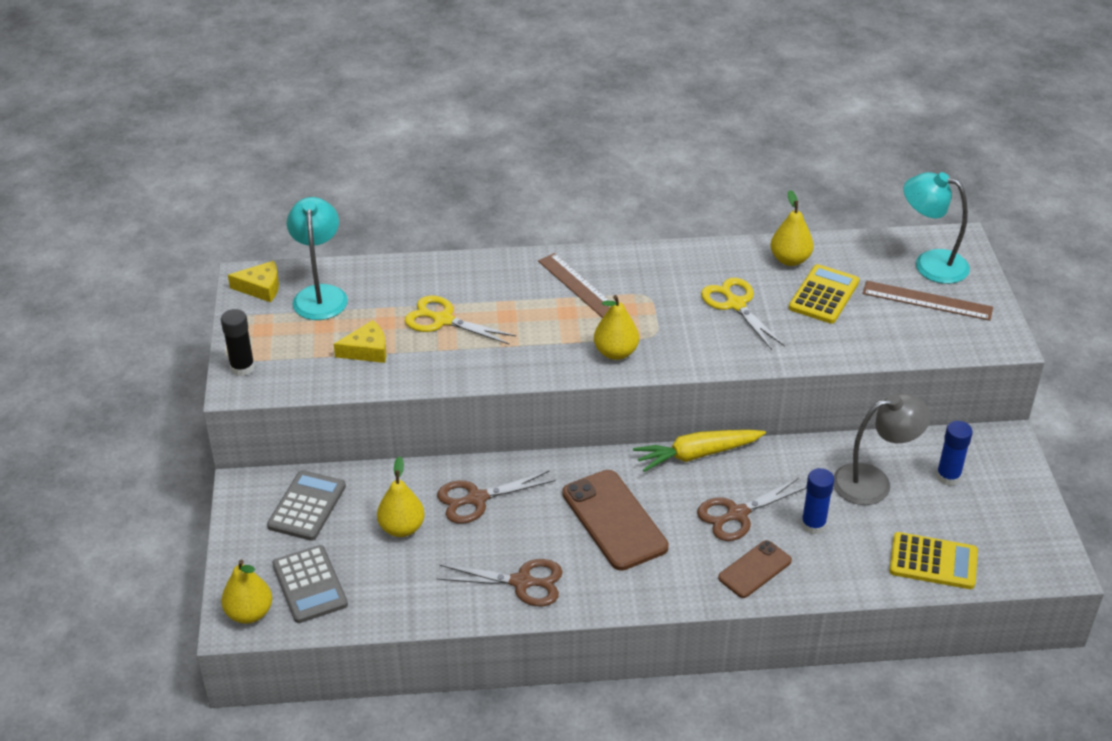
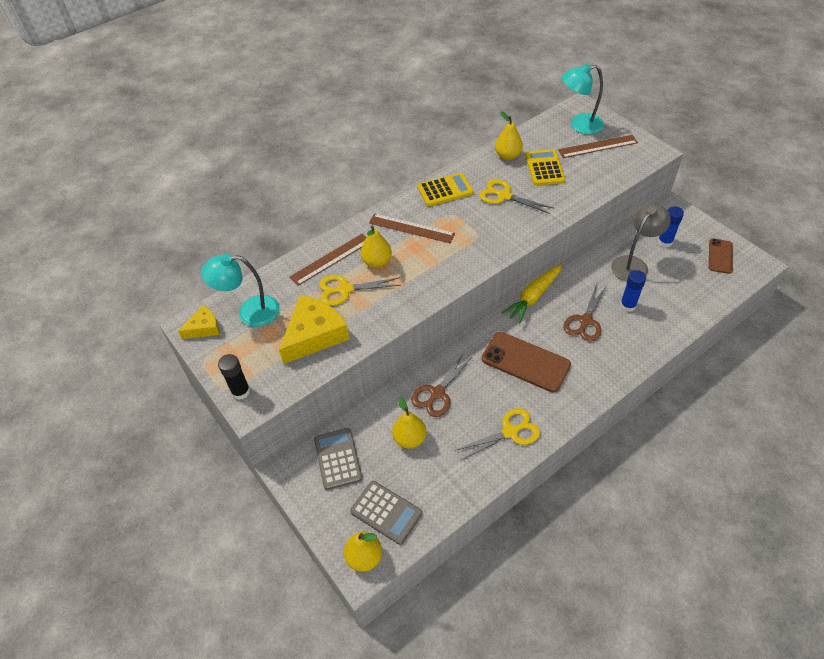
camera: 30 degrees left, 10 degrees up
turquoise lamp [287,197,348,320] -> turquoise lamp turned 60 degrees counterclockwise [201,254,280,327]
yellow cheese [334,320,386,363] -> yellow cheese [279,295,350,364], size x1.82
brown scissors [436,559,562,606] -> yellow scissors [455,408,540,461]
yellow pear [594,295,639,360] -> yellow pear moved to [360,225,392,268]
brown phone [718,540,792,598] -> brown phone moved to [709,239,733,274]
yellow calculator [889,532,978,589] -> yellow calculator moved to [417,173,473,206]
none -> brown ruler [290,234,366,286]

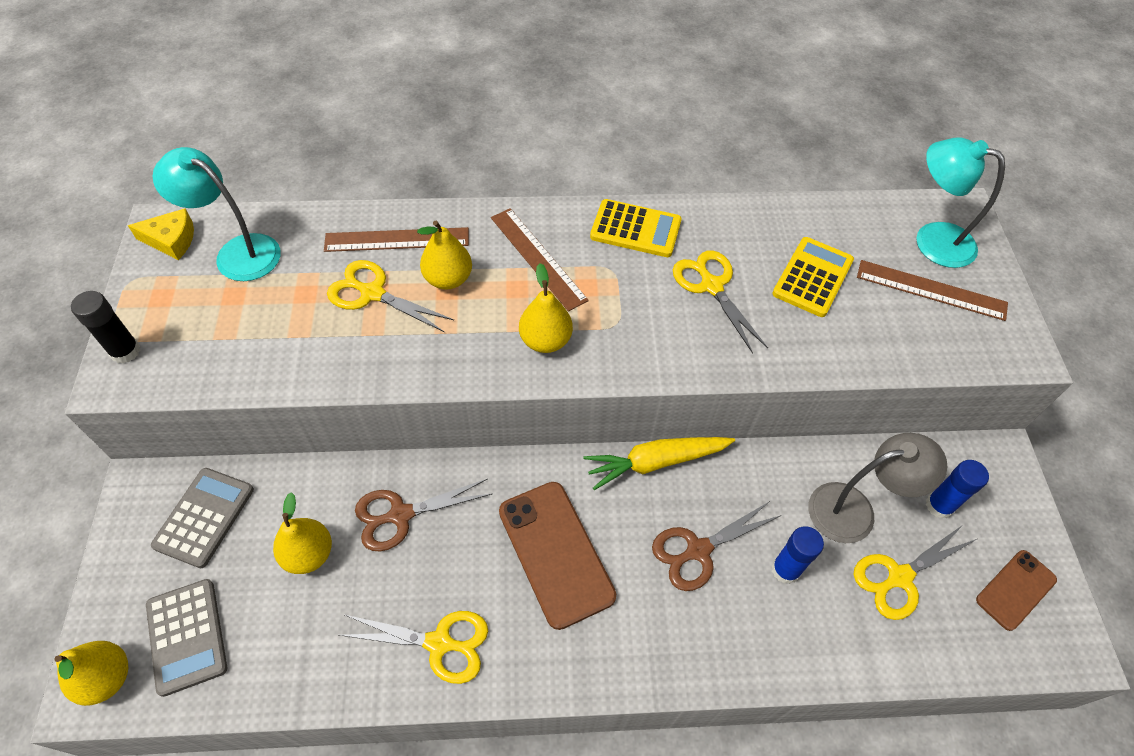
camera: 30 degrees right, 5 degrees up
yellow cheese [279,295,350,364] -> none
yellow pear [495,111,523,160] -> yellow pear moved to [519,263,573,353]
none -> yellow scissors [854,524,977,620]

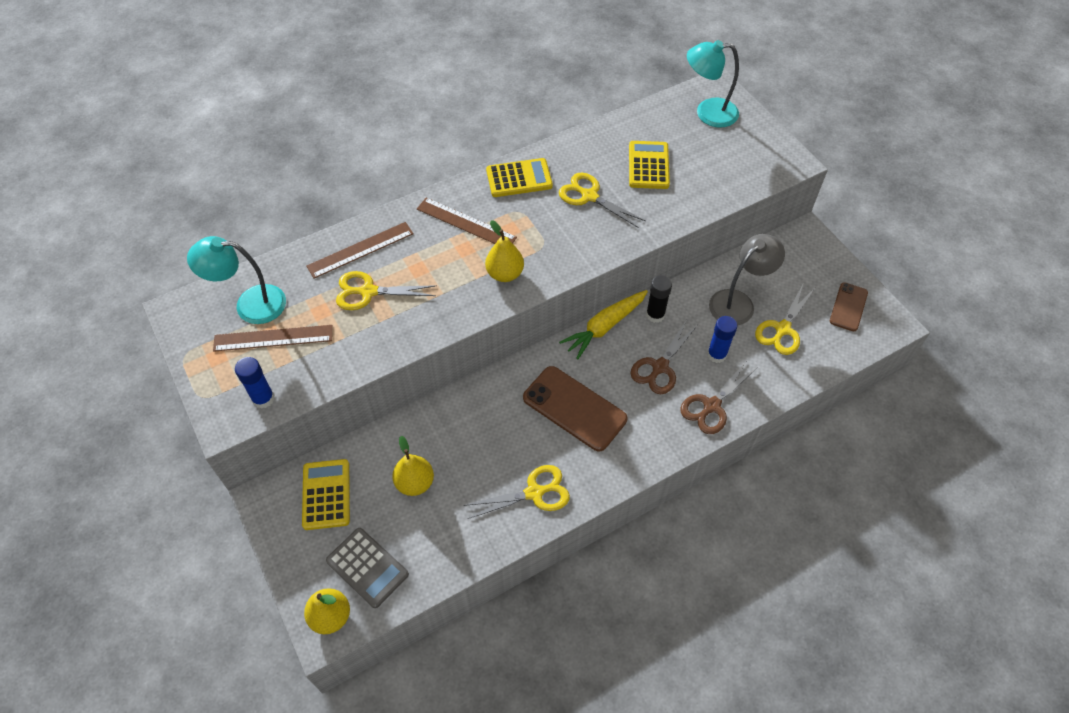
camera: 25 degrees left, 0 degrees up
black glue stick [71,291,141,363] -> black glue stick moved to [646,275,672,323]
yellow cheese [128,208,194,260] -> none
grey calculator [151,468,254,568] -> yellow calculator [302,459,350,530]
brown scissors [355,479,492,551] -> brown scissors moved to [680,362,758,434]
yellow pear [417,221,472,289] -> none
brown ruler [857,260,1008,321] -> brown ruler moved to [213,325,333,352]
blue glue stick [926,460,989,519] -> blue glue stick moved to [235,357,275,409]

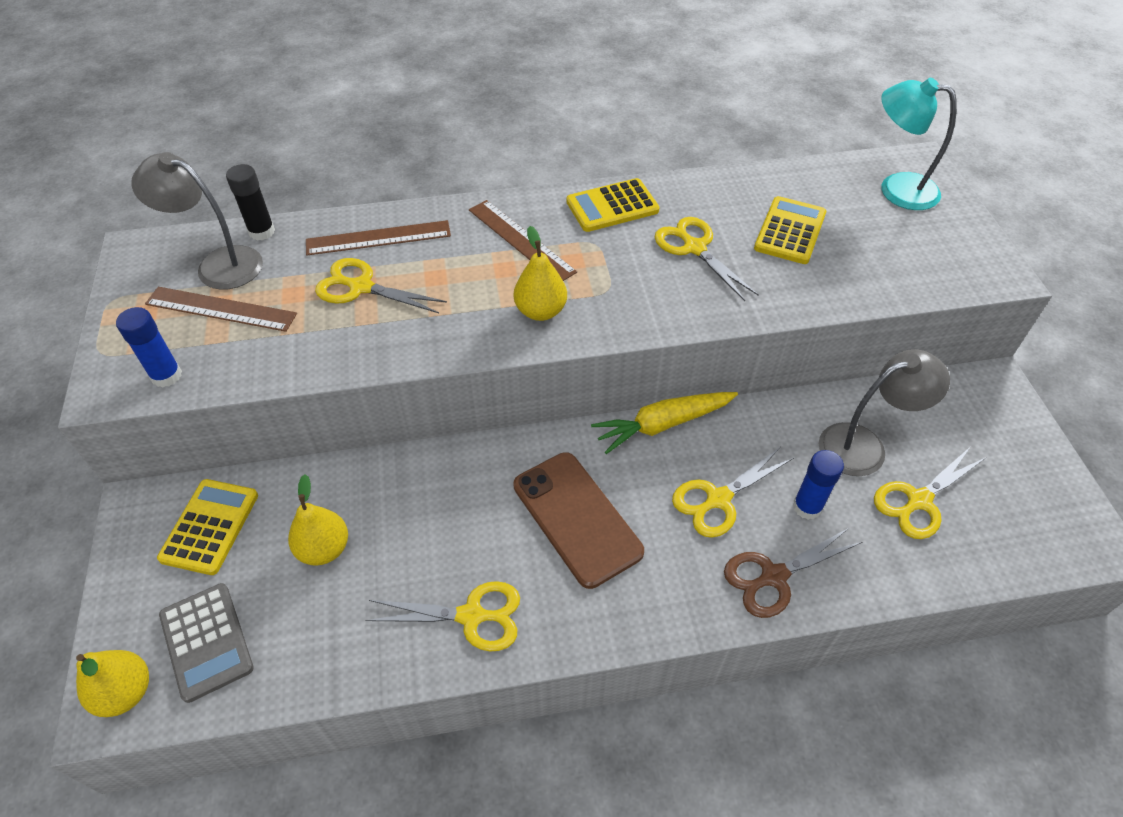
camera: 20 degrees right, 5 degrees down
turquoise lamp [187,236,286,324] -> grey lamp [131,152,263,290]
yellow calculator [486,158,553,197] -> yellow calculator turned 150 degrees clockwise [566,178,660,232]
brown scissors [630,321,697,394] -> yellow scissors [672,447,795,538]
black glue stick [646,275,672,323] -> black glue stick moved to [226,164,275,241]
brown phone [830,282,868,331] -> none

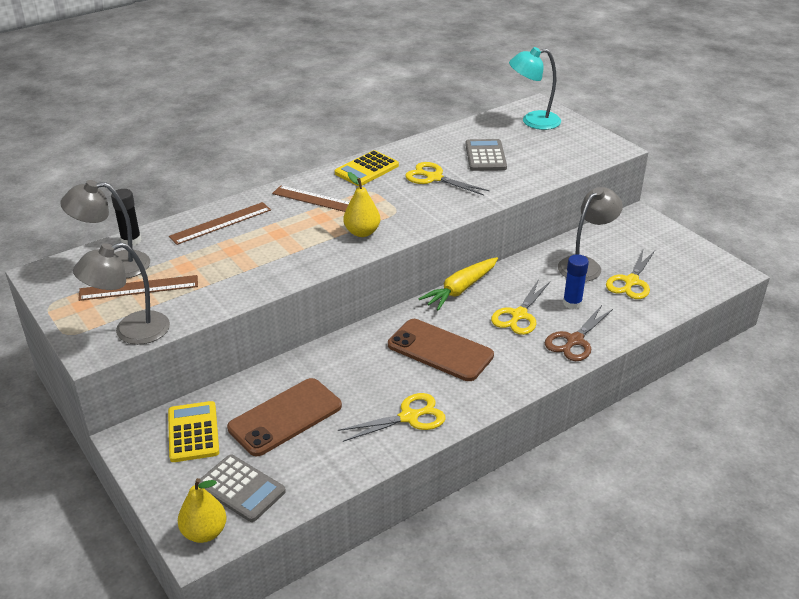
camera: 25 degrees left, 15 degrees down
blue glue stick [116,307,182,387] -> grey lamp [73,242,170,345]
yellow pear [288,474,348,566] -> brown phone [227,378,342,456]
yellow scissors [315,258,447,313] -> none
yellow calculator [754,196,826,264] -> grey calculator [465,139,507,171]

